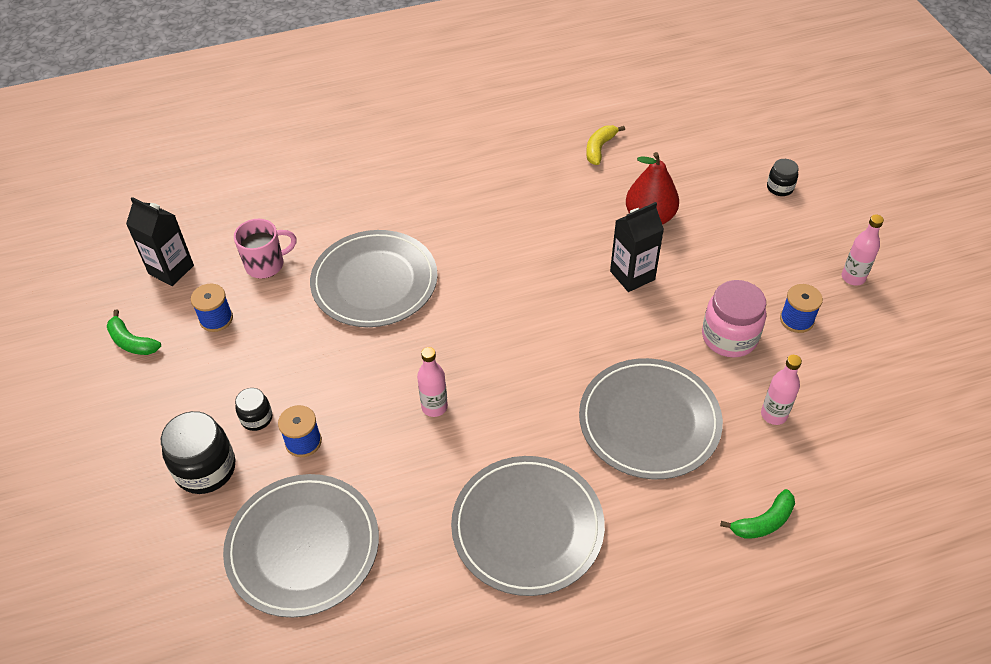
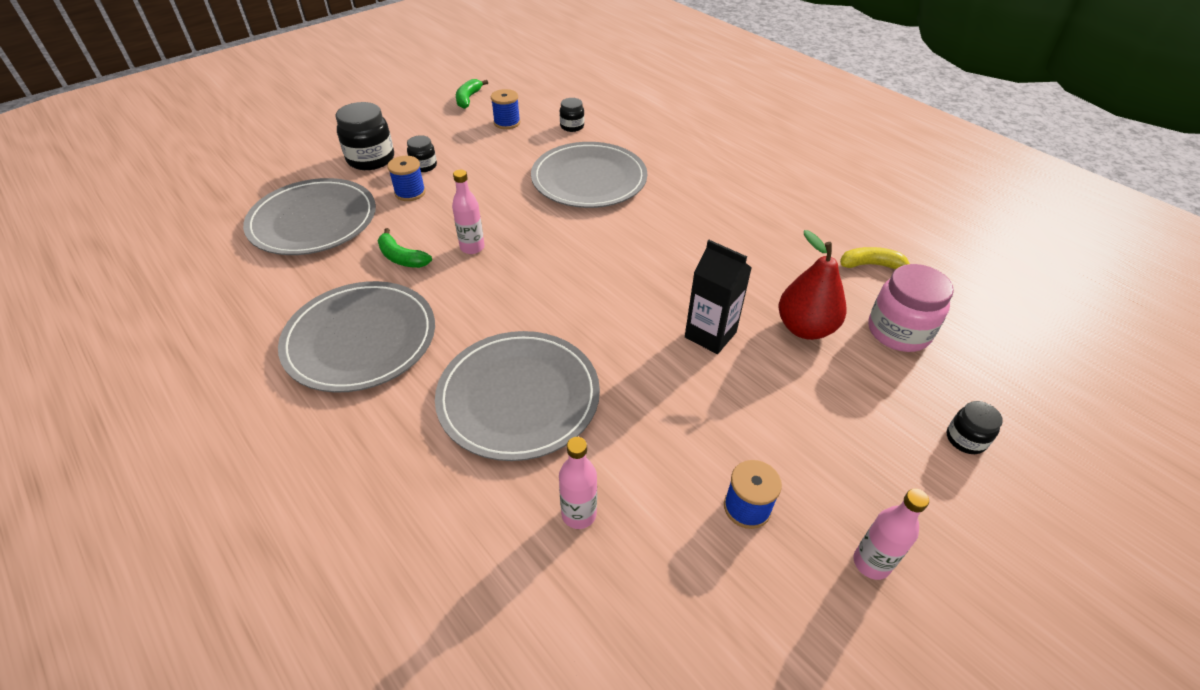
camera: 65 degrees right, 5 degrees down
black carton [126,197,194,286] -> none
pink mug [234,219,297,279] -> black jar [560,98,584,132]
pink jar [702,280,766,357] -> pink jar moved to [868,264,954,352]
green banana [720,489,795,539] -> green banana moved to [378,228,432,268]

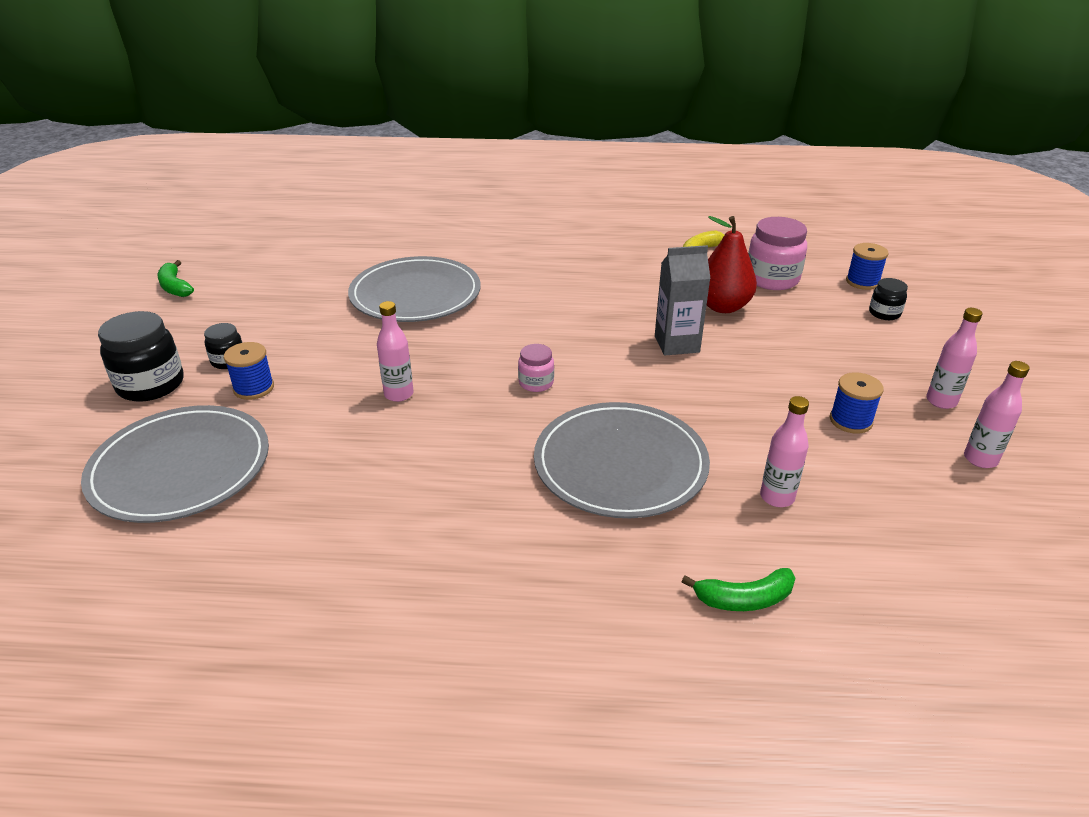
camera: 45 degrees left, 10 degrees down
grey plate [278,281,435,393] -> none
green banana [378,228,432,268] -> green banana moved to [681,568,795,611]
blue spool [491,89,520,129] -> blue spool moved to [846,243,889,290]
black jar [560,98,584,132] -> none
black carton [685,240,752,354] -> grey carton [655,245,711,355]
none -> pink jar [518,344,554,392]
none -> pink bottle [964,361,1030,468]

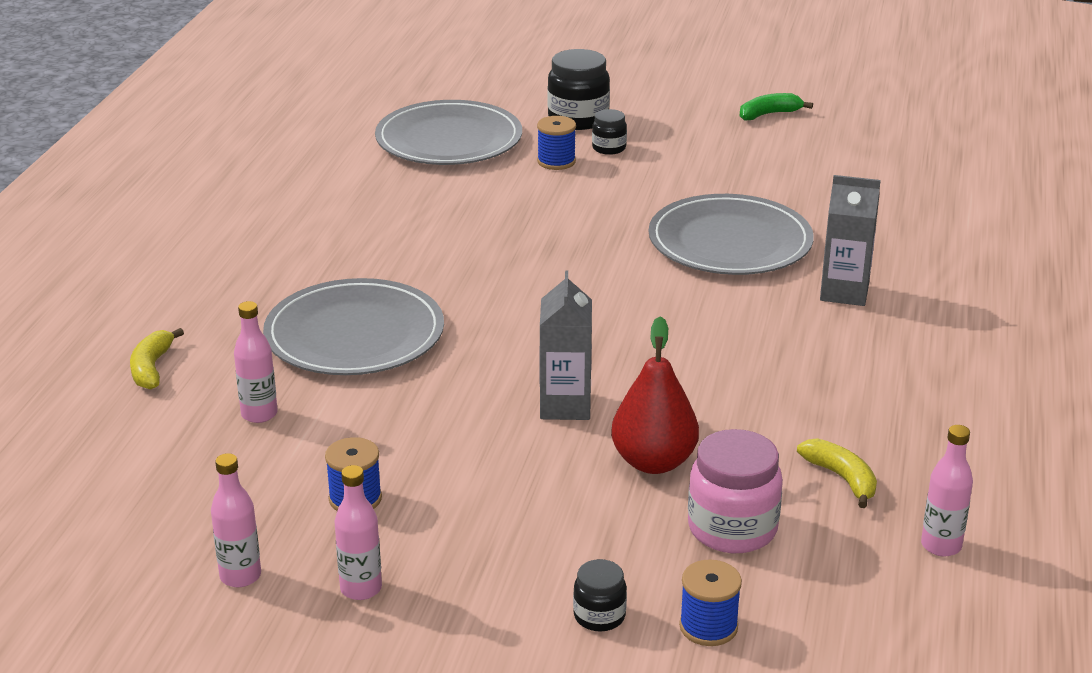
camera: 100 degrees right, 5 degrees down
pink bottle [377,301,414,402] -> pink bottle moved to [921,425,973,556]
pink jar [518,344,554,392] -> none
green banana [681,568,795,611] -> yellow banana [130,328,184,390]
none -> grey carton [820,175,881,306]

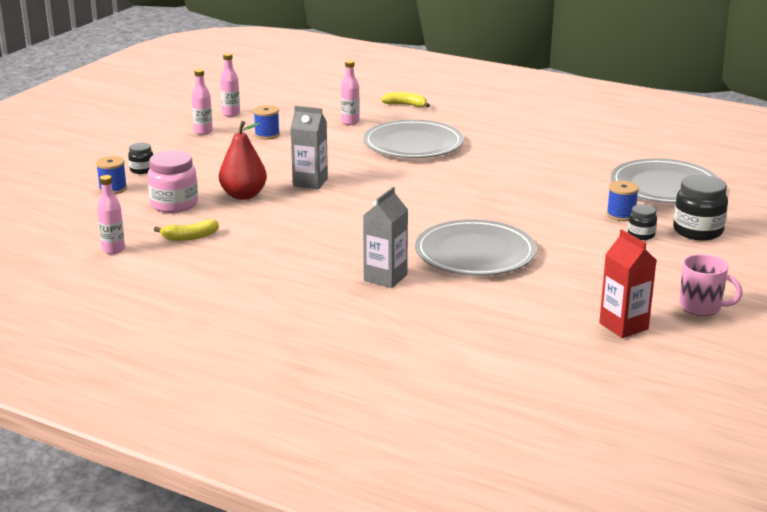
camera: 105 degrees right, 5 degrees down
green banana [740,93,813,121] -> pink mug [679,254,743,316]
none -> red carton [599,230,657,338]

